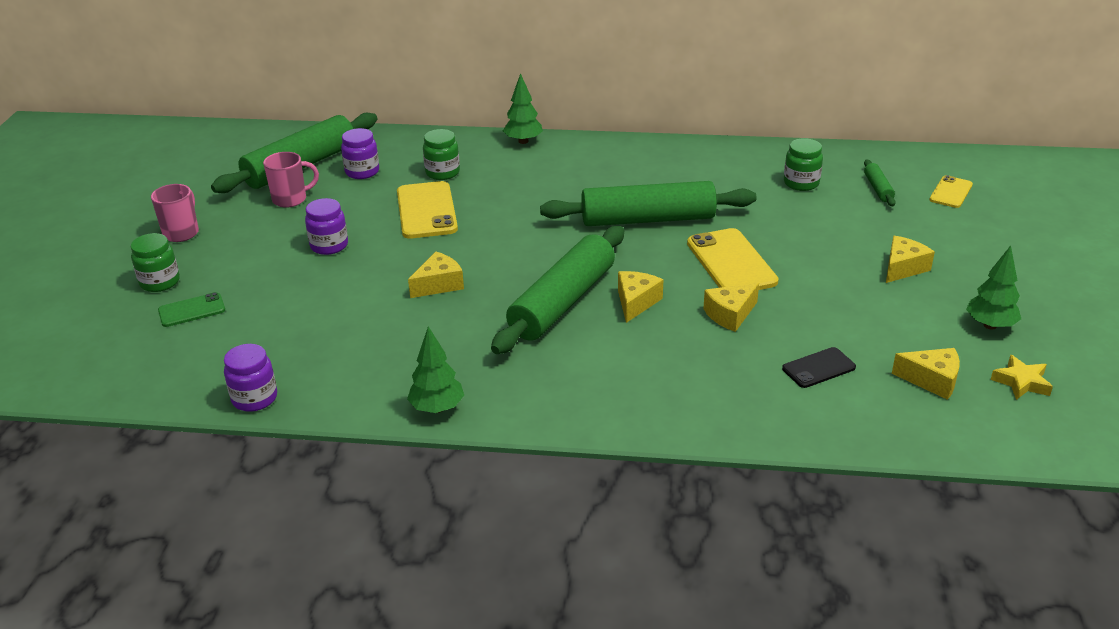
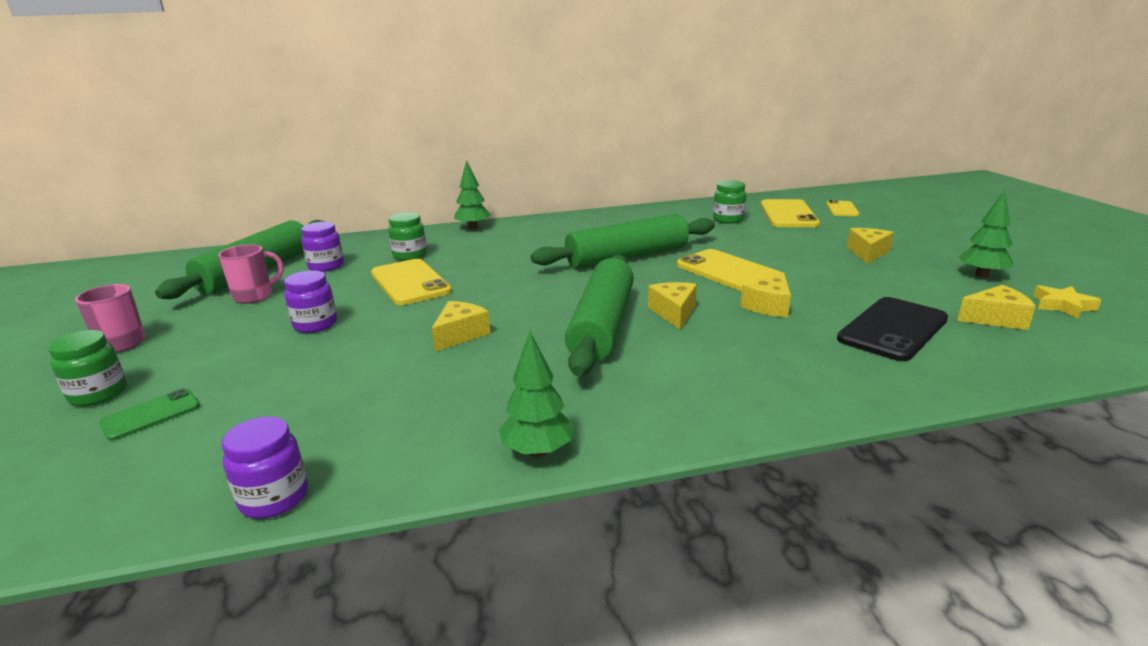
camera: 20 degrees left, 10 degrees down
black phone [782,347,856,388] -> black phone [837,297,948,361], size x1.76
green rolling pin [864,159,895,206] -> yellow phone [761,199,820,227]

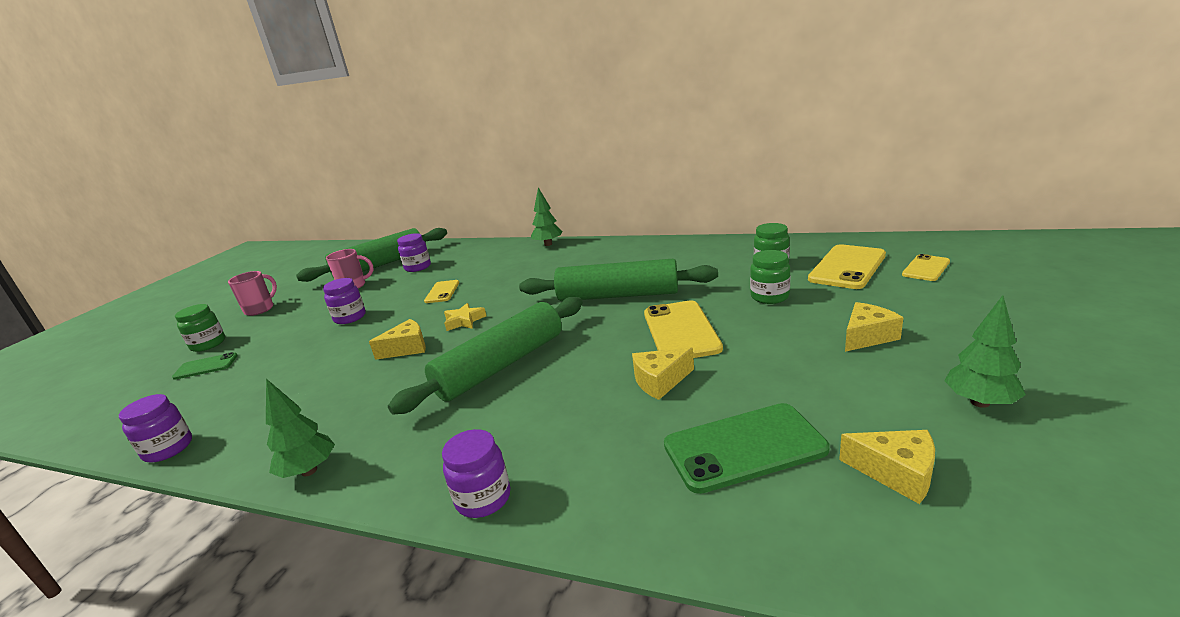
camera: 35 degrees right, 0 degrees up
yellow phone [371,259,452,305] -> yellow phone [424,280,459,303], size x0.57
green jar [388,212,427,261] -> green jar moved to [750,250,790,304]
yellow cheese [648,282,697,329] -> none
black phone [837,297,948,361] -> green phone [664,403,829,494]
yellow star [1033,285,1101,319] -> yellow star moved to [444,303,486,331]
none -> purple jar [442,429,510,518]

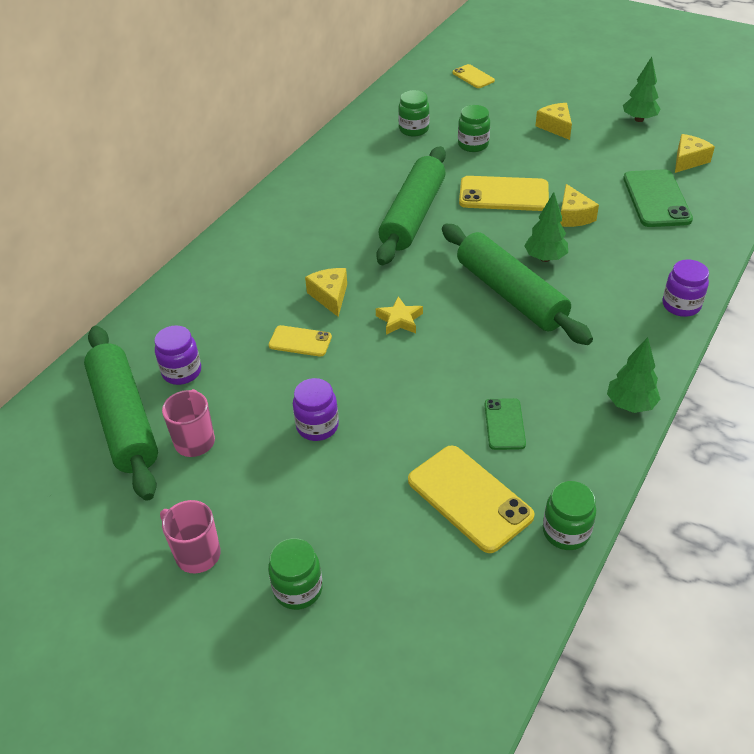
camera: 80 degrees left, 20 degrees up
purple jar [119,394,192,462] -> green jar [543,481,596,550]
green phone [172,352,238,380] -> green phone moved to [484,398,526,450]
yellow cheese [369,319,426,360] -> yellow cheese moved to [305,268,347,317]
green tree [531,188,562,246] -> green tree moved to [524,192,568,262]
yellow phone [808,244,886,289] -> yellow phone moved to [408,446,535,553]

